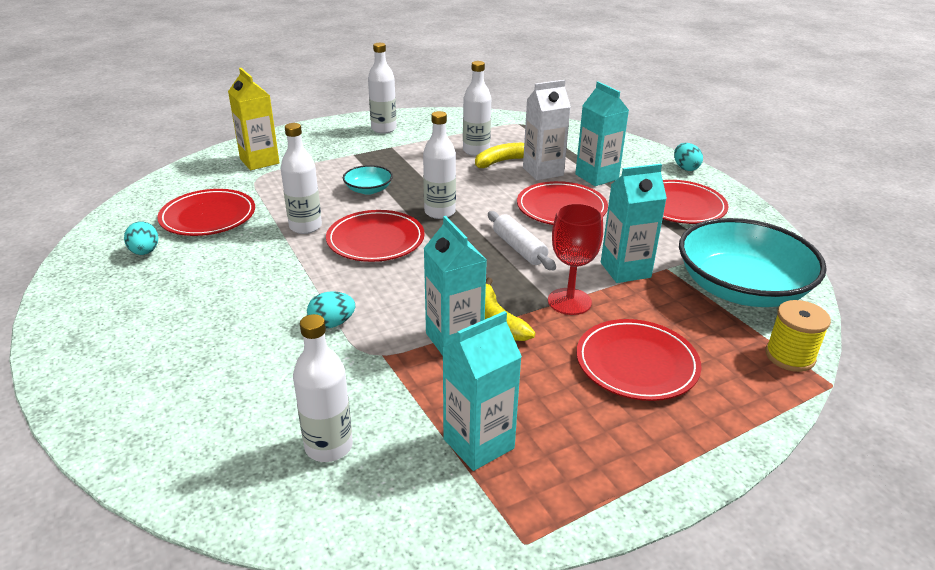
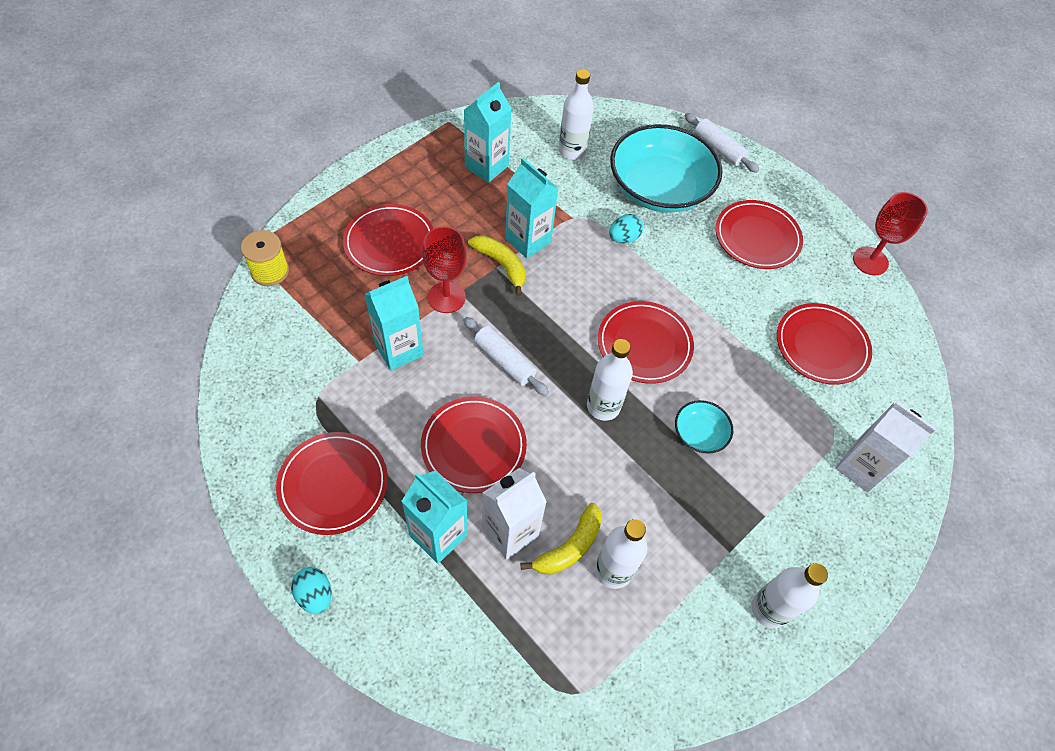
camera: 160 degrees right, 25 degrees up
turquoise egg [124,221,158,255] -> none
yellow carton [228,68,280,170] -> white carton [835,402,936,493]
white bottle [281,123,322,234] -> none
turquoise bowl [679,218,827,307] -> turquoise bowl moved to [610,124,722,213]
none -> white rolling pin [685,113,759,173]
none -> red plate [715,200,803,269]
none -> red goblet [853,192,928,275]

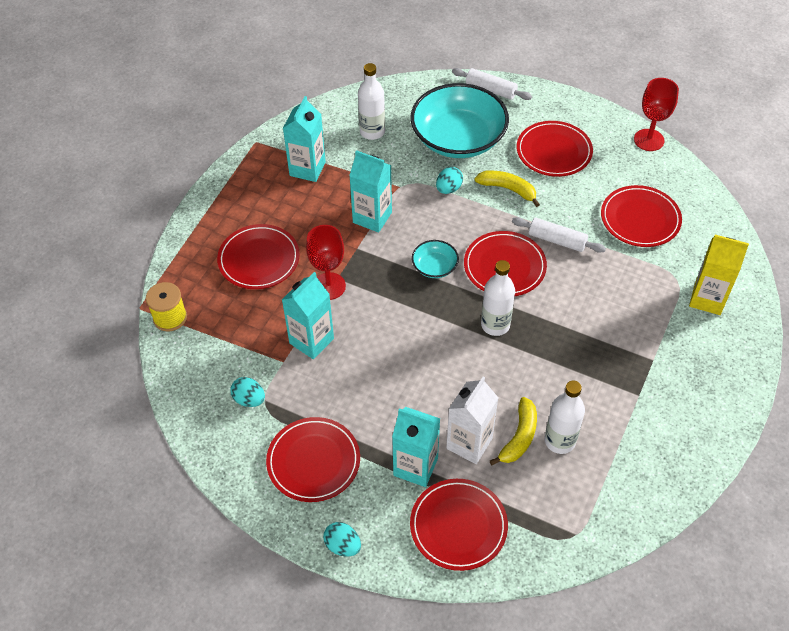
camera: 15 degrees left, 5 degrees down
red plate [421,397,527,493] -> red plate moved to [410,479,508,571]
white rolling pin [463,317,549,396] -> white rolling pin moved to [512,217,606,253]
yellow banana [468,235,526,296] -> yellow banana moved to [474,170,540,207]
turquoise bowl [675,400,733,454] -> turquoise bowl moved to [412,240,459,278]
white bottle [751,563,828,628] -> none
white carton [835,402,936,493] -> yellow carton [689,235,749,315]
none -> turquoise egg [230,377,265,407]

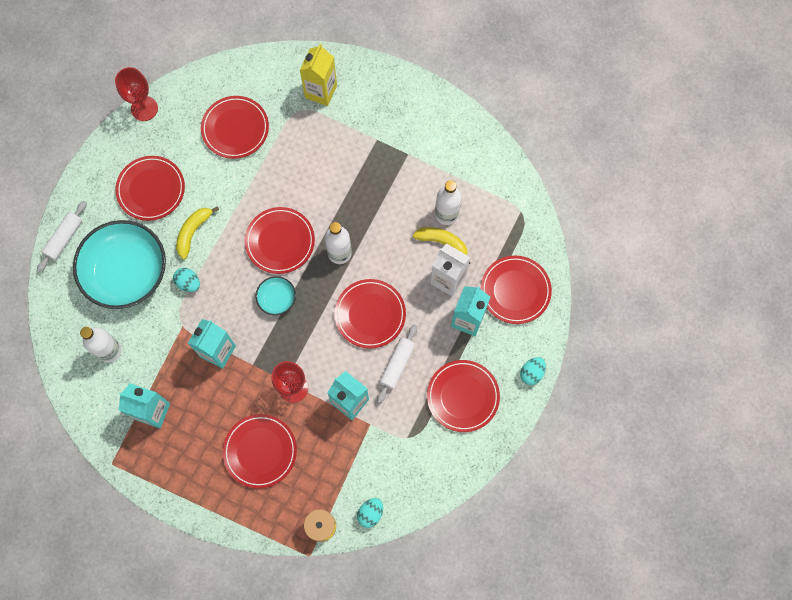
camera: 90 degrees left, 20 degrees up
turquoise egg [230,377,265,407] -> turquoise egg moved to [357,498,383,528]
white rolling pin [512,217,606,253] -> white rolling pin moved to [377,324,417,403]
none -> red plate [335,279,406,349]

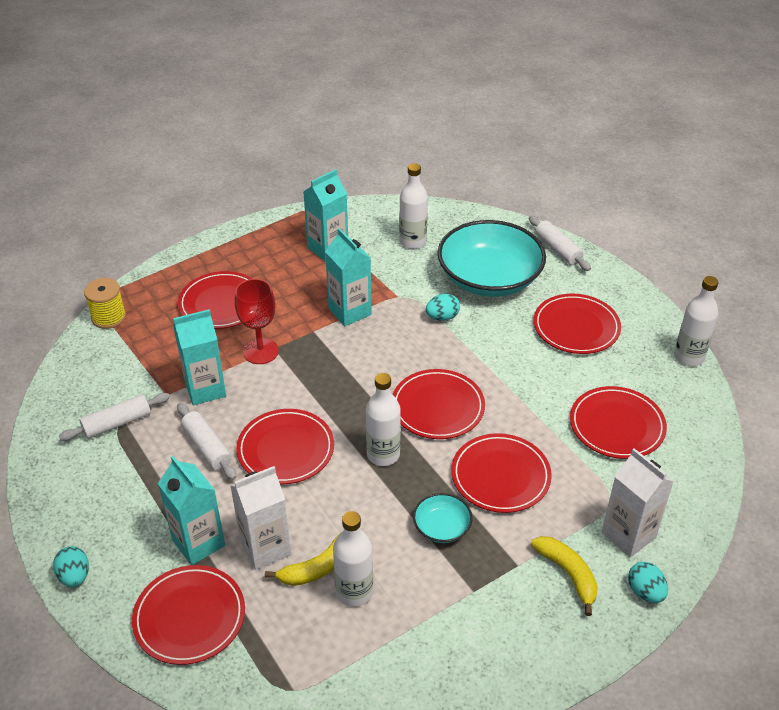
camera: 120 degrees right, 30 degrees down
red goblet [115,67,158,121] -> white bottle [674,276,718,366]
yellow banana [176,206,219,259] -> yellow banana moved to [531,536,598,616]
turquoise bowl [255,276,296,315] -> turquoise bowl moved to [413,493,472,543]
yellow carton [300,44,337,106] -> white carton [602,448,674,558]
turquoise egg [357,498,383,528] -> turquoise egg moved to [628,562,668,603]
red plate [427,360,500,432] -> red plate moved to [451,433,552,513]
none -> white rolling pin [59,393,170,441]

